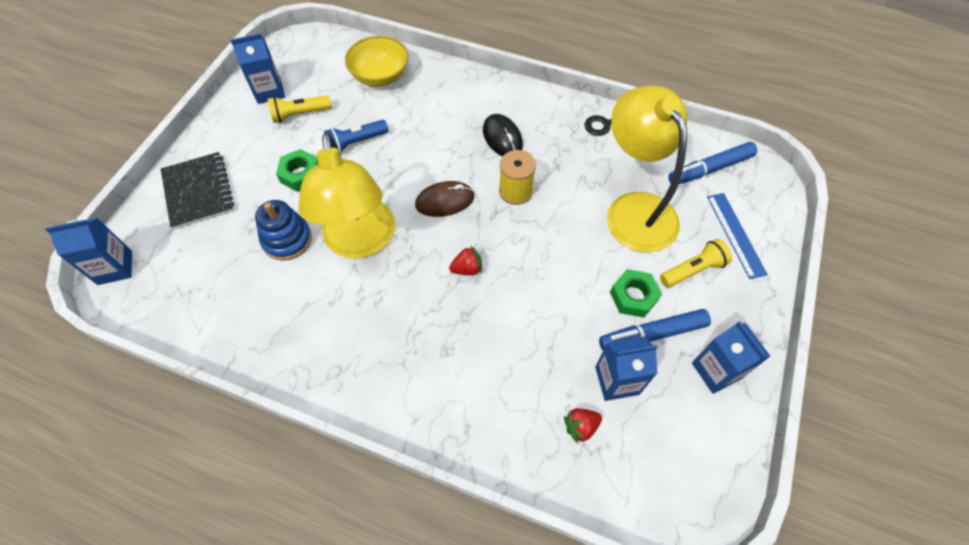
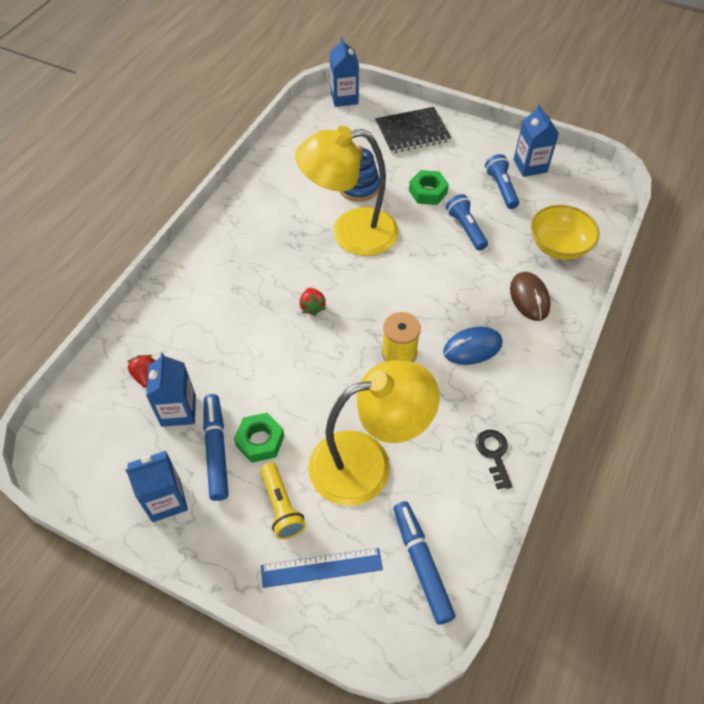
camera: 95 degrees right, 5 degrees down
yellow flashlight [268,95,332,123] -> blue flashlight [485,154,519,209]
brown mouse [415,181,474,217] -> brown mouse moved to [510,272,551,321]
black mouse [483,114,523,156] -> blue mouse [443,327,502,365]

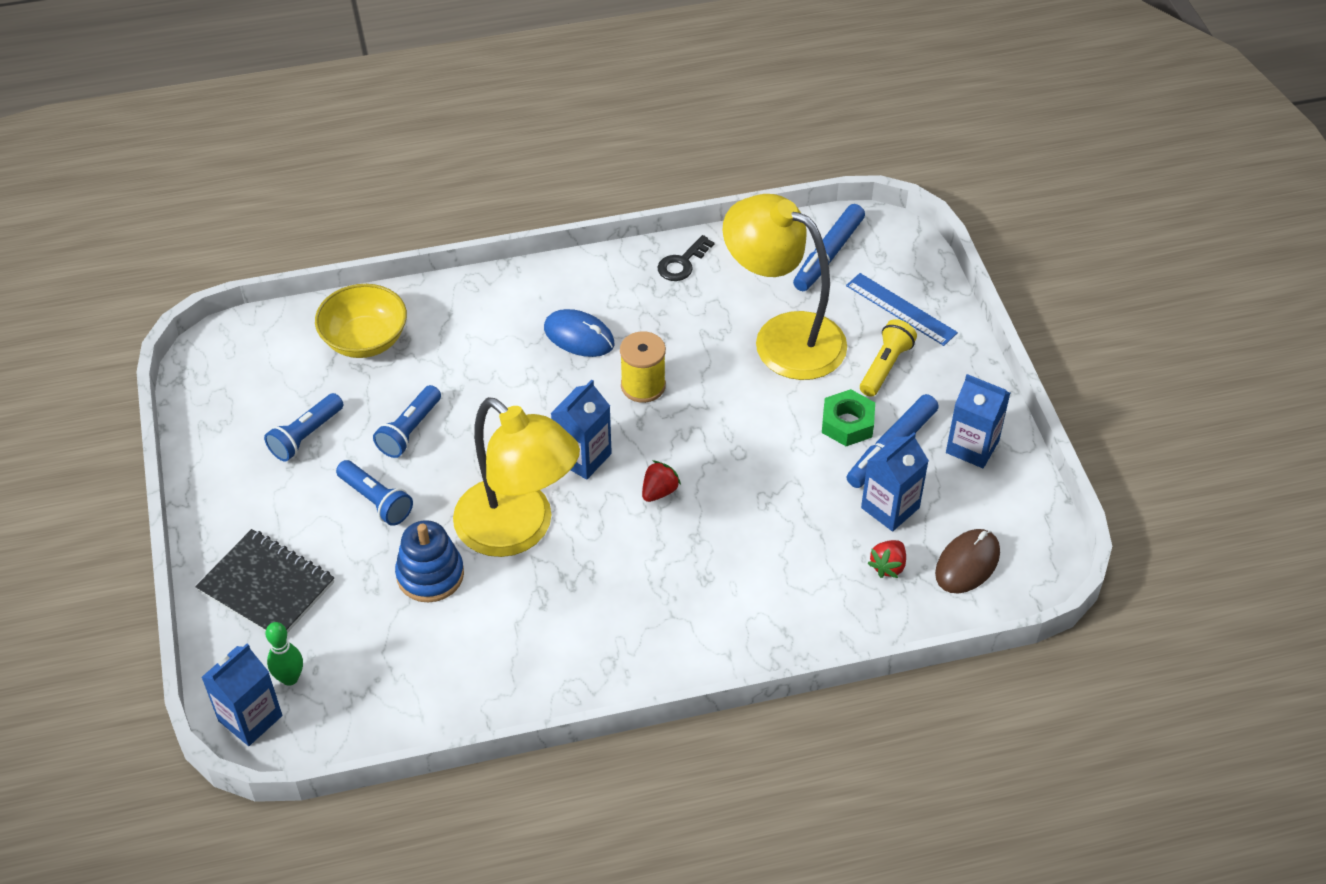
camera: 130 degrees left, 5 degrees down
green nut [409,170,449,205] -> blue flashlight [336,460,413,526]
brown mouse [510,272,551,321] -> brown mouse moved to [935,529,1000,593]
blue carton [513,105,559,177] -> blue carton moved to [551,380,612,480]
none -> green bowling pin [266,622,303,686]

